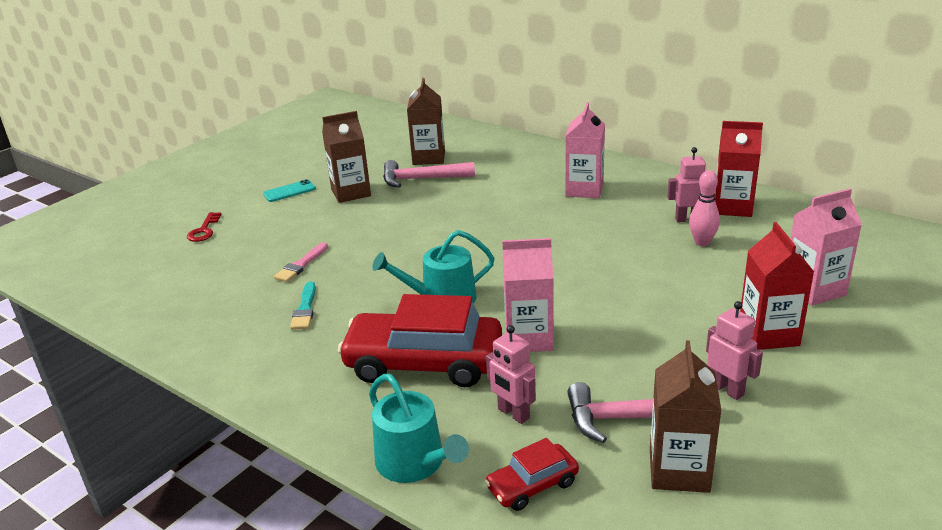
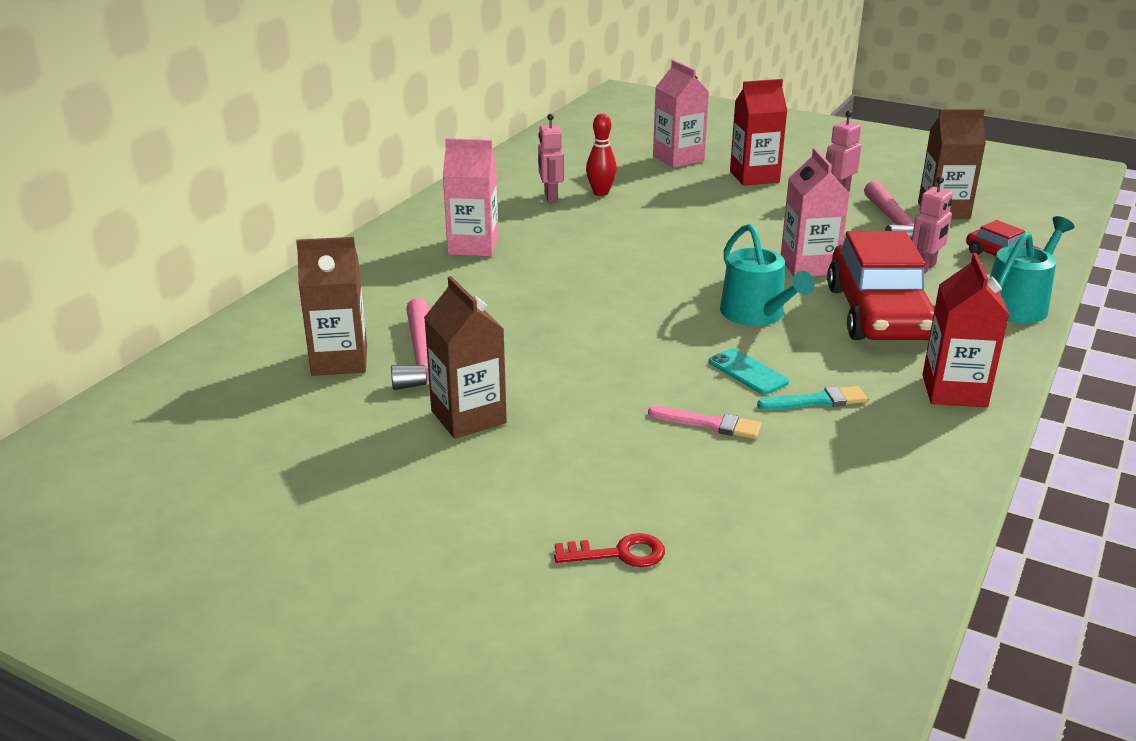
camera: 100 degrees left, 0 degrees up
turquoise phone [263,179,316,202] -> turquoise phone moved to [709,348,789,395]
pink bowling pin [689,170,720,246] -> red bowling pin [586,114,617,196]
red carton [714,121,763,217] -> red carton moved to [922,253,1010,407]

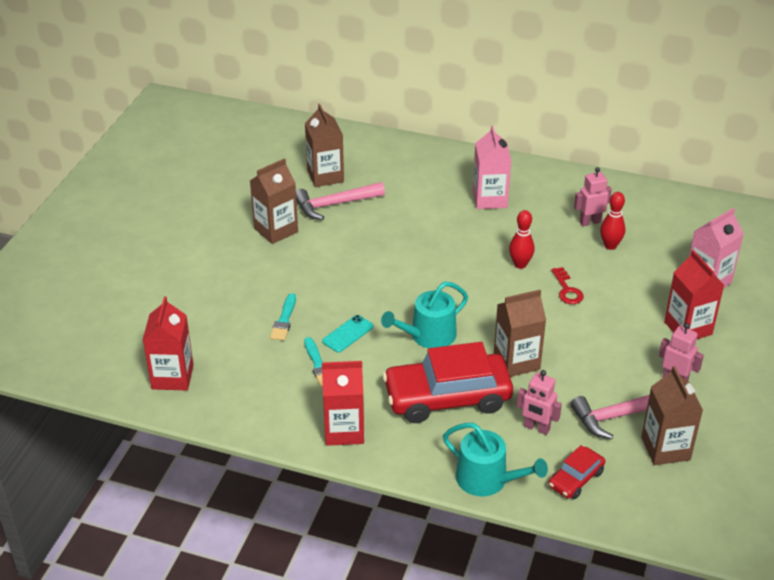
camera: 80 degrees right, 10 degrees up
red key [554,533,665,567] -> red key moved to [551,267,584,304]
pink brush [648,406,761,439] -> turquoise brush [270,293,296,341]
pink carton [781,148,850,276] -> brown carton [494,290,546,377]
none -> red carton [143,296,194,390]
none -> red bowling pin [509,210,534,269]

